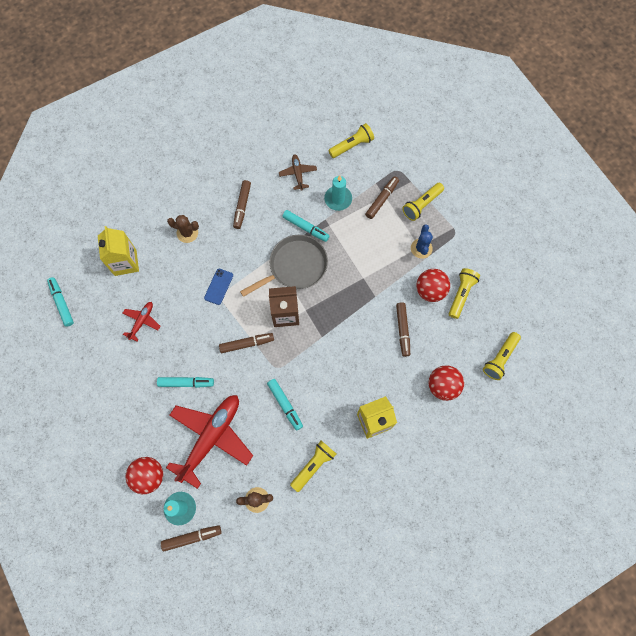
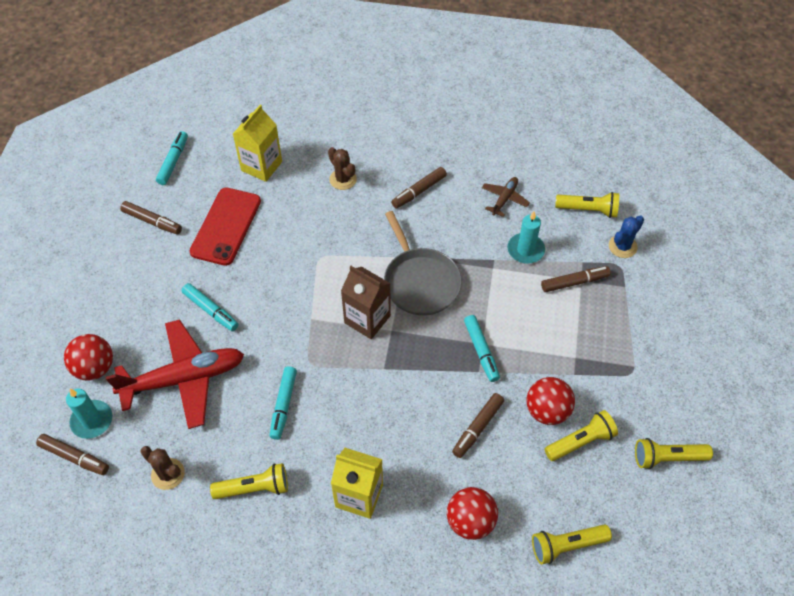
camera: 40 degrees right, 15 degrees down
red plane [123,302,161,341] -> red phone [190,188,261,266]
blue phone [204,269,233,305] -> none
brown marker [219,333,274,353] -> brown marker moved to [120,201,182,234]
grey pan [240,235,328,297] -> grey pan turned 60 degrees clockwise [384,211,462,316]
turquoise marker [282,210,330,242] -> turquoise marker moved to [464,315,500,382]
yellow flashlight [402,183,444,221] -> yellow flashlight moved to [635,438,713,469]
blue cactus [411,224,433,258] -> blue cactus moved to [609,215,644,258]

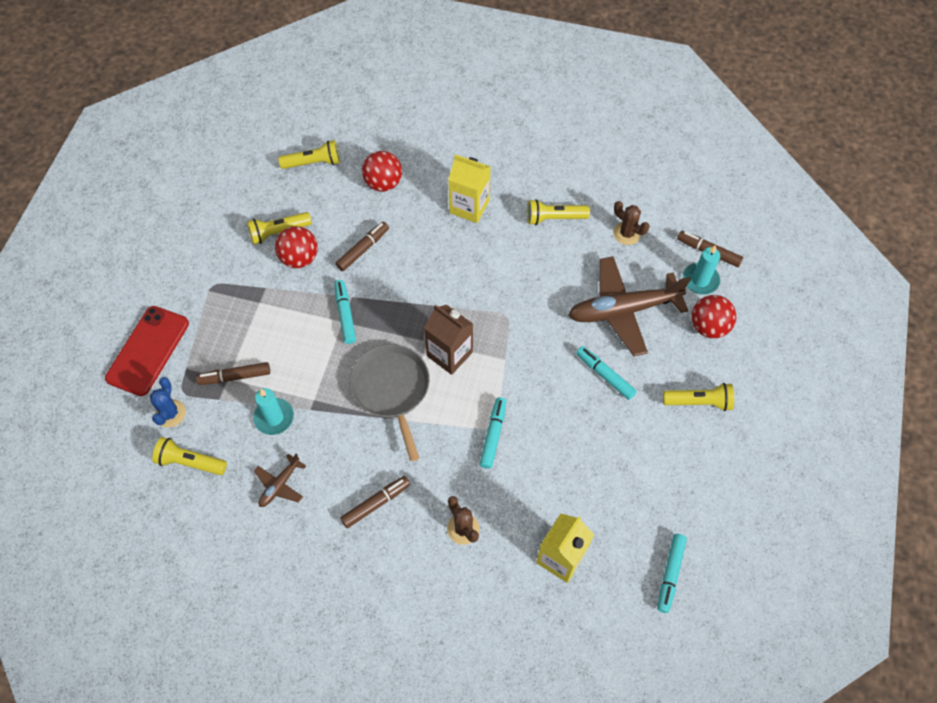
camera: 175 degrees left, 5 degrees up
red plane [106,319,244,429] -> brown plane [568,256,691,356]
brown marker [120,201,182,234] -> none
red phone [190,188,261,266] -> red phone moved to [105,306,189,396]
turquoise marker [270,366,297,440] -> turquoise marker moved to [479,397,507,469]
blue cactus [609,215,644,258] -> blue cactus turned 45 degrees counterclockwise [150,377,186,427]
yellow flashlight [635,438,713,469] -> yellow flashlight moved to [663,383,734,411]

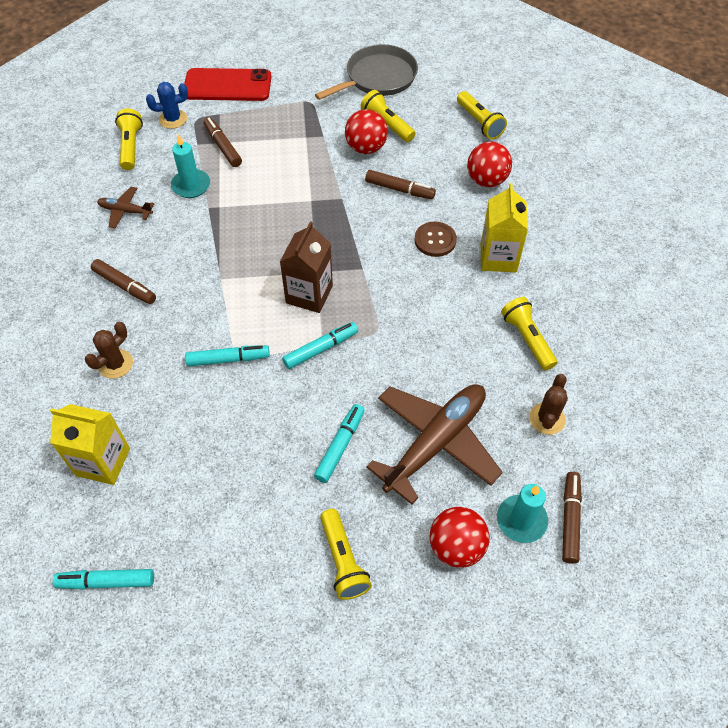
camera: 70 degrees right, 5 degrees down
turquoise marker [334,280,356,344] -> turquoise marker moved to [282,322,358,369]
grey pan [350,344,430,461] -> grey pan moved to [315,44,418,100]
brown plane [568,256,691,356] -> brown plane turned 75 degrees clockwise [366,384,503,505]
none -> brown button [414,222,457,257]

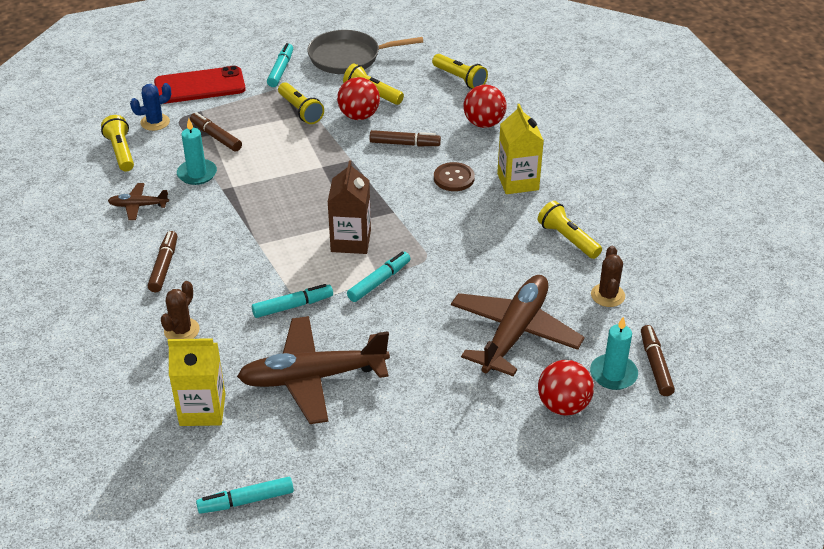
camera: 15 degrees left, 15 degrees down
brown marker [91,259,156,304] -> brown marker turned 105 degrees counterclockwise [148,231,177,292]
turquoise marker [314,404,365,483] -> turquoise marker moved to [267,43,293,87]
grey pan [315,44,418,100] -> grey pan turned 135 degrees counterclockwise [307,30,423,74]
yellow flashlight [320,509,372,600] -> yellow flashlight moved to [278,82,324,124]
none -> brown plane [237,316,390,424]

